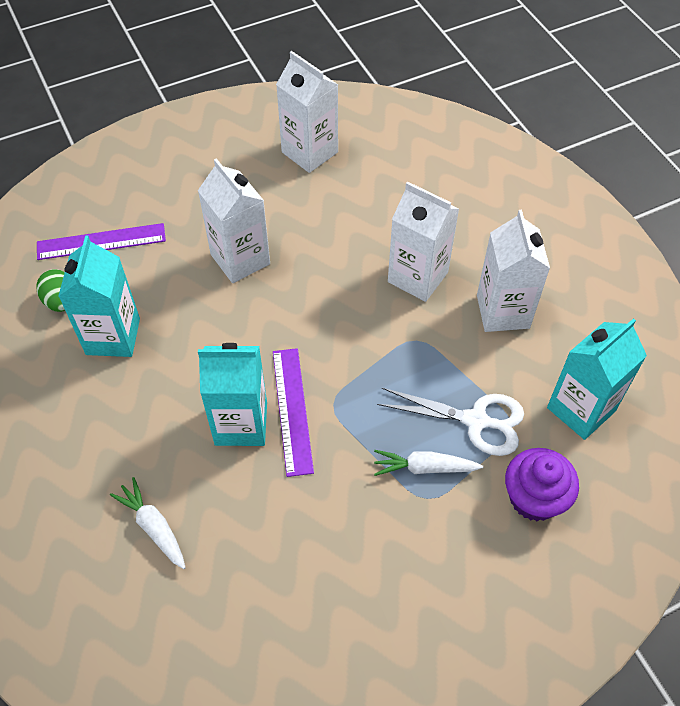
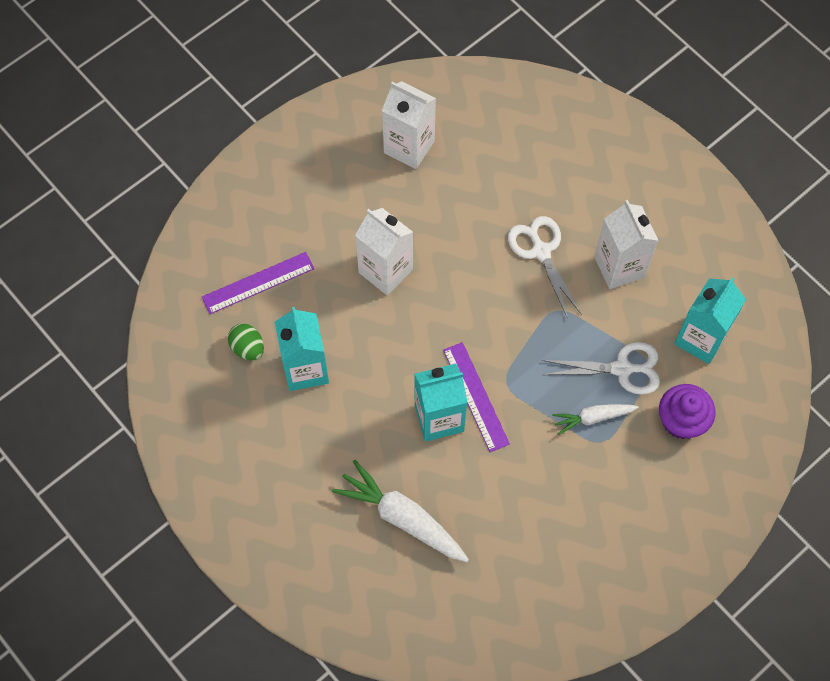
camera: 15 degrees left, 10 degrees up
white carrot [110,477,186,569] -> white carrot [332,460,469,562], size x1.72
white carton [388,181,459,302] -> white scissors [508,216,581,318]

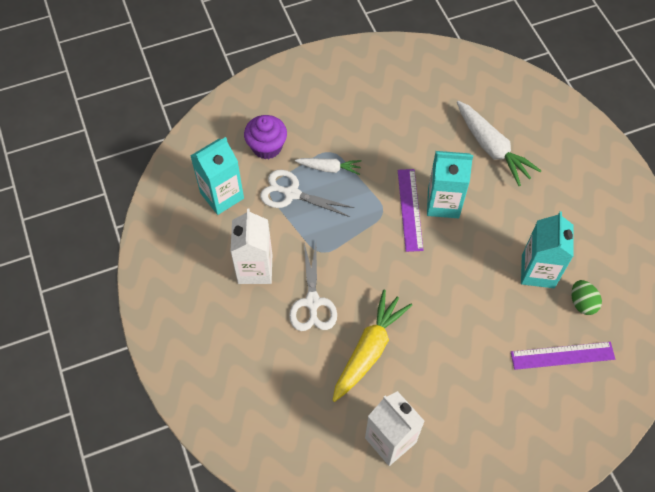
camera: 160 degrees left, 5 degrees down
white carton [355,208,413,296] -> none
none -> yellow carrot [332,290,412,402]

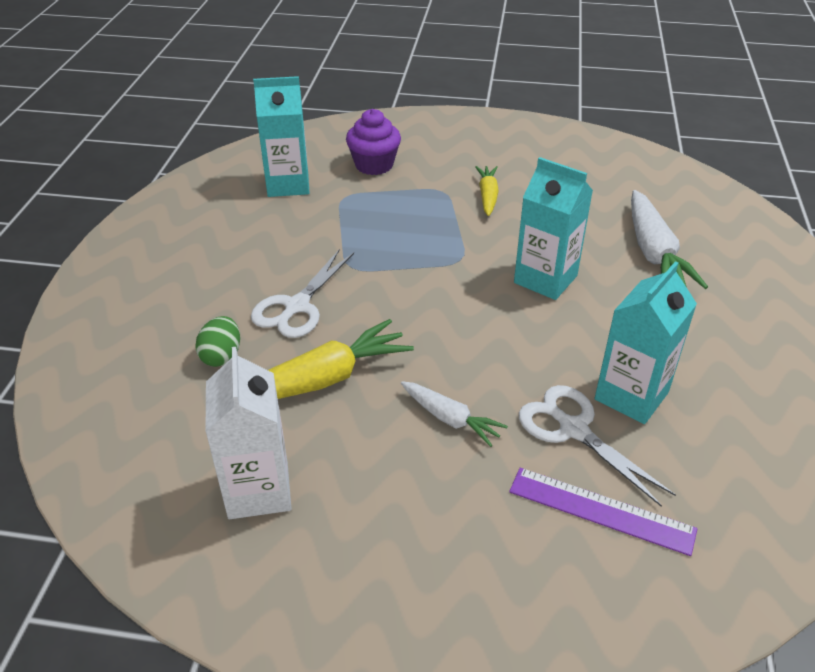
camera: 30 degrees right, 20 degrees down
white carton [230,209,272,284] -> none
white scissors [260,170,354,217] -> white scissors moved to [519,385,676,507]
white carrot [295,158,362,175] -> white carrot moved to [401,381,508,447]
purple ruler [398,169,423,252] -> none
green egg [571,280,602,315] -> green egg moved to [195,316,240,367]
none -> yellow carrot [475,166,499,216]

